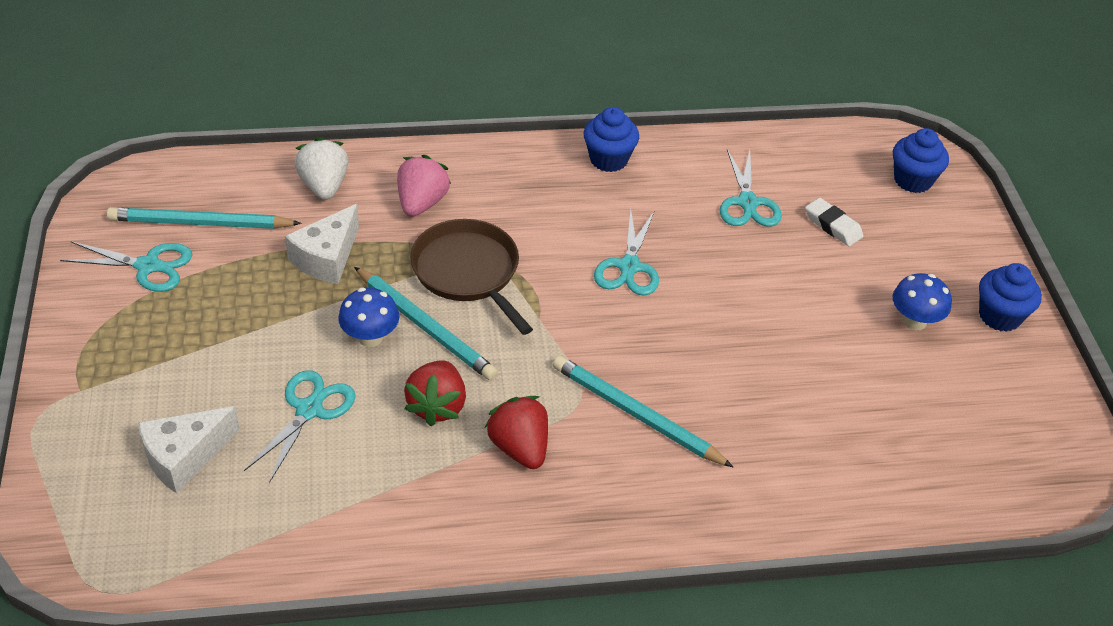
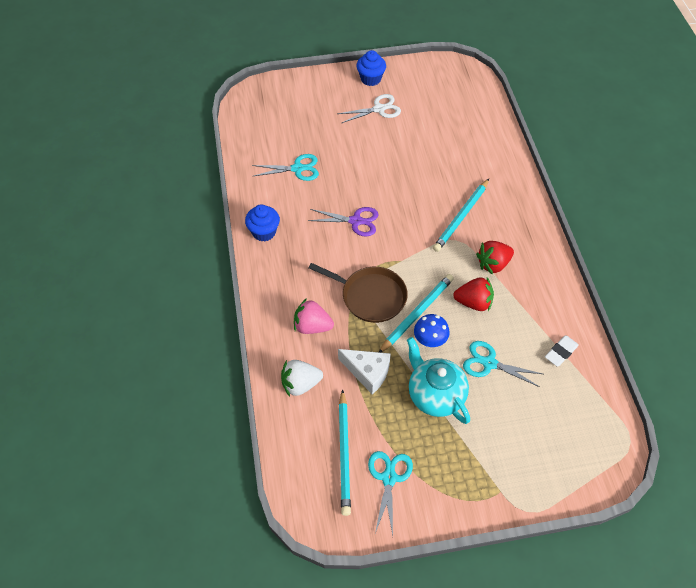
camera: 90 degrees left, 10 degrees up
white cheese [138,406,240,493] -> none
brown pan [410,219,533,335] -> brown pan turned 120 degrees counterclockwise [309,263,408,323]
turquoise scissors [594,209,659,296] -> purple scissors [308,207,379,237]
white eraser [805,197,864,246] -> white eraser moved to [545,336,579,366]
blue cupcake [893,128,949,193] -> none
blue mushroom [893,273,952,330] -> white scissors [337,94,401,123]
none -> turquoise teapot [407,337,470,424]

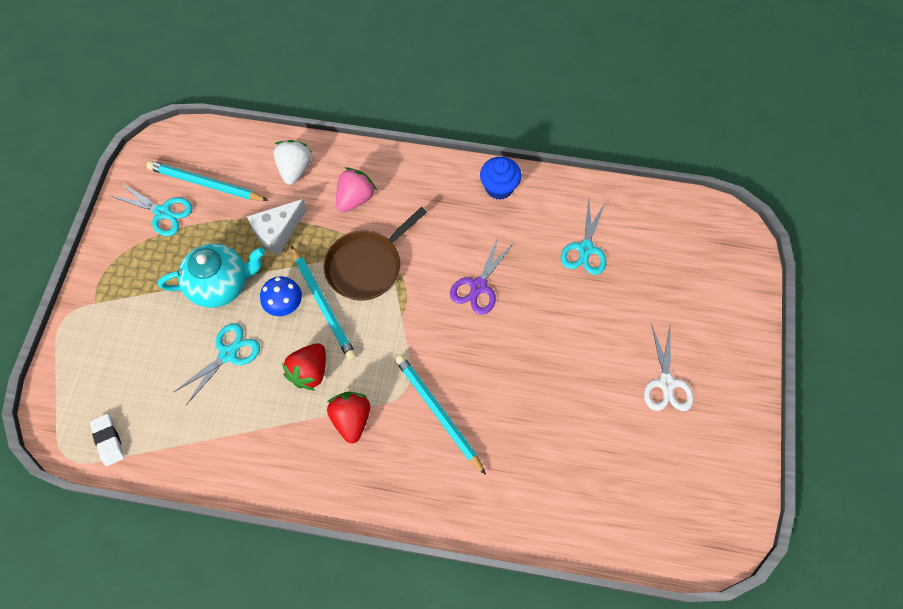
camera: 110 degrees right, 10 degrees up
blue cupcake [356,50,386,86] -> none
white eraser [545,336,579,366] -> white eraser moved to [90,414,124,466]

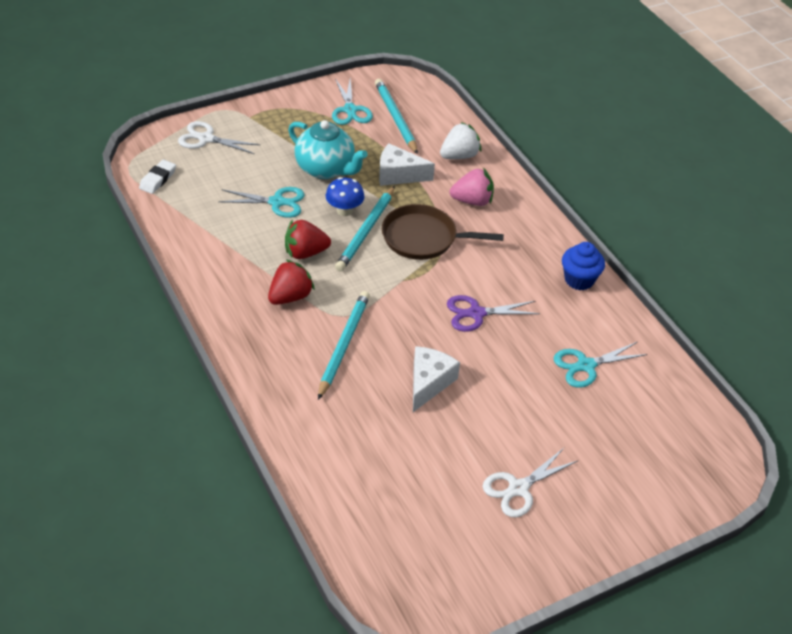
camera: 50 degrees right, 20 degrees down
none -> white scissors [178,121,261,154]
none -> white cheese [413,346,460,412]

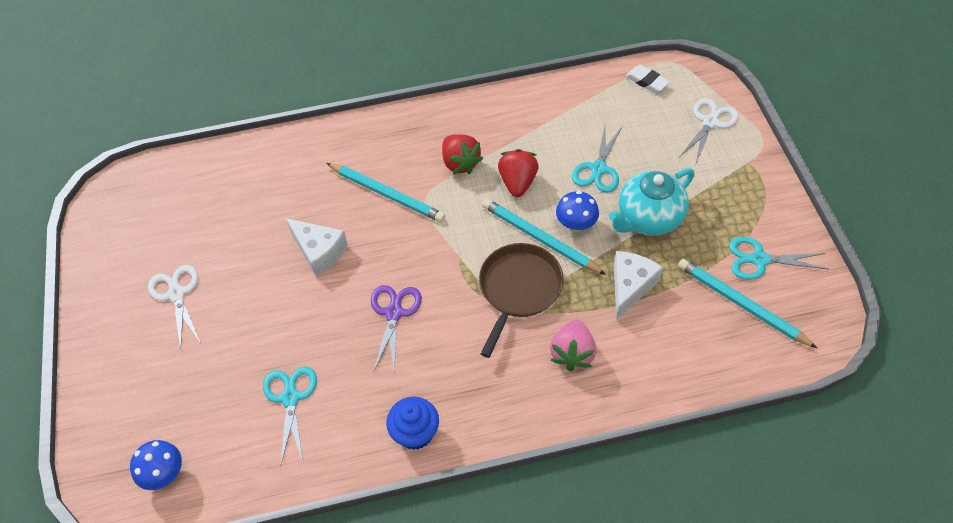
camera: 110 degrees right, 10 degrees up
turquoise pencil [375,79,418,154] -> turquoise pencil turned 135 degrees counterclockwise [678,259,817,348]
white strawberry [440,122,481,159] -> none
none -> blue mushroom [130,440,182,490]

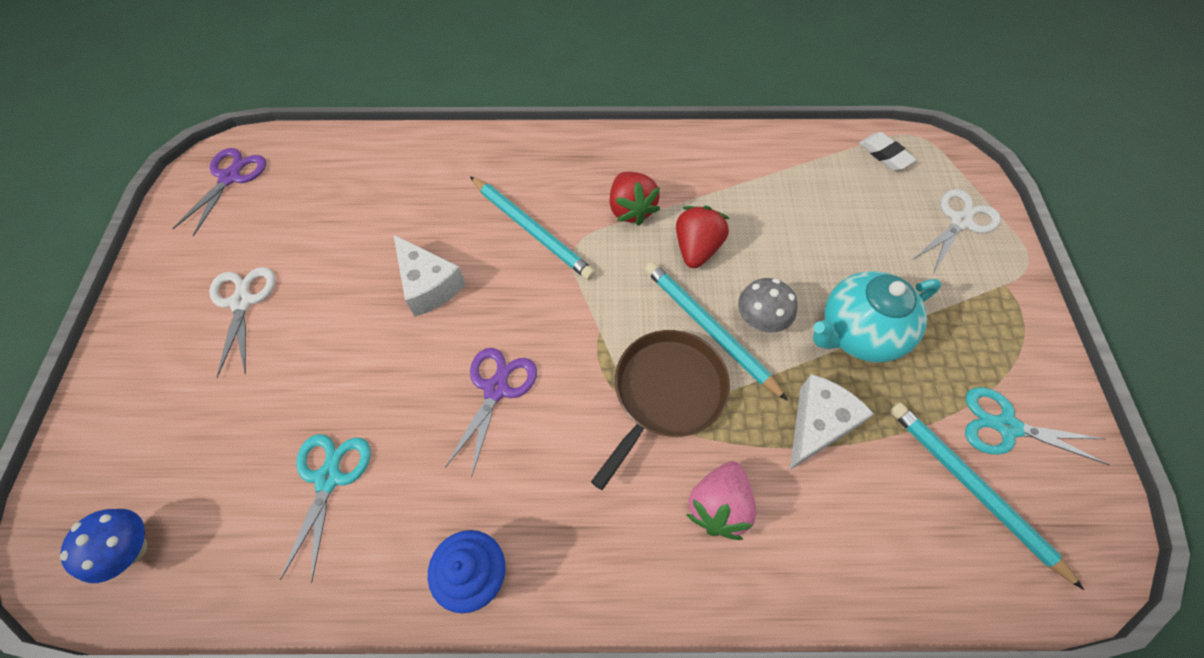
camera: 10 degrees right, 5 degrees up
blue mushroom [556,191,599,232] -> grey mushroom [738,278,798,333]
turquoise scissors [572,125,623,193] -> none
none -> purple scissors [172,148,266,236]

